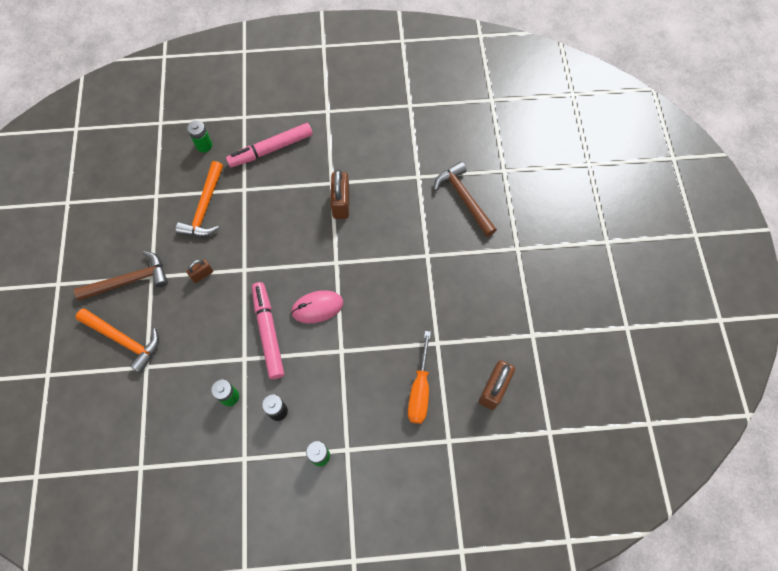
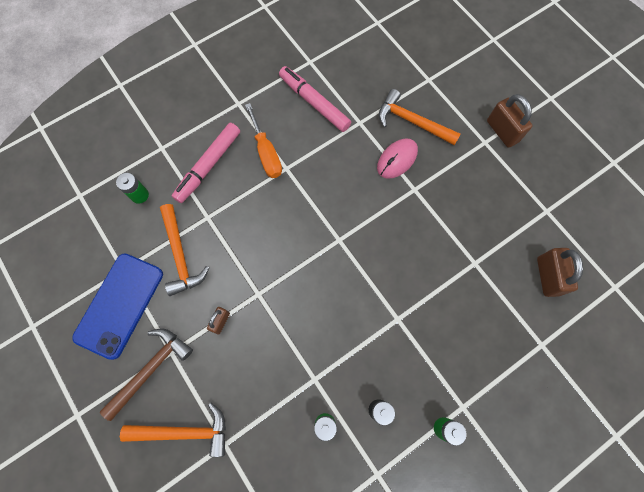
camera: 30 degrees left, 5 degrees up
pink marker [252,282,284,379] -> pink marker moved to [279,66,351,132]
pink mouse [291,290,343,323] -> pink mouse moved to [377,138,418,179]
brown padlock [330,169,350,219] -> brown padlock moved to [487,94,532,148]
orange screwdriver [408,331,431,424] -> orange screwdriver moved to [245,103,282,178]
brown hammer [434,162,497,237] -> orange hammer [379,89,461,145]
none -> blue phone [72,254,163,360]

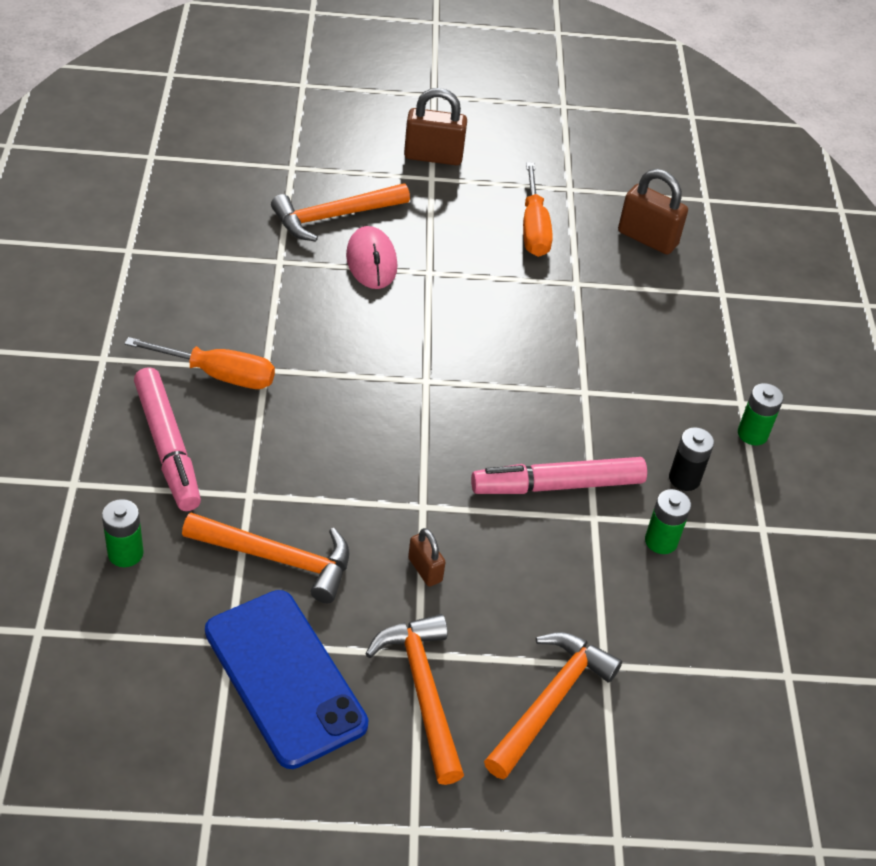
camera: 60 degrees left, 25 degrees down
brown hammer [100,329,193,421] -> orange hammer [365,614,464,785]
pink marker [279,66,351,132] -> pink marker moved to [471,457,647,494]
none -> orange screwdriver [523,162,553,257]

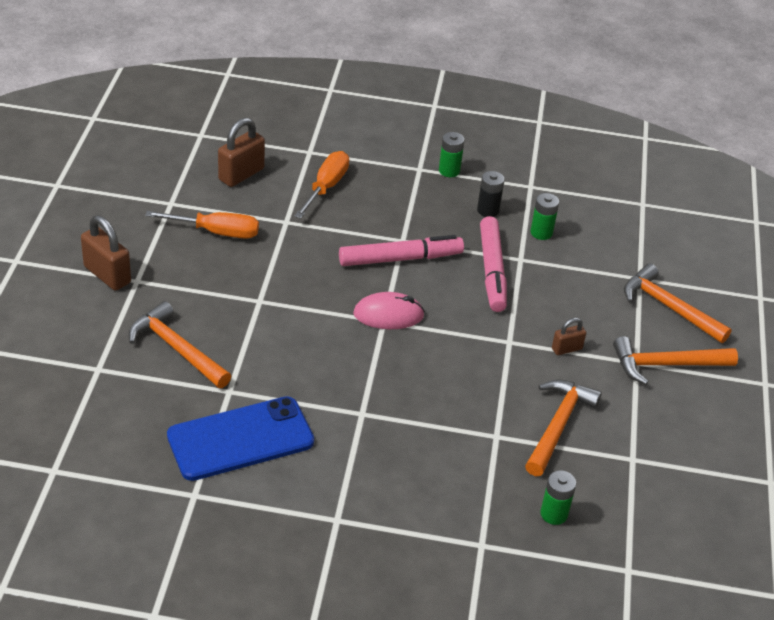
camera: 80 degrees left, 5 degrees down
orange screwdriver [124,337,275,389] -> orange screwdriver moved to [294,151,349,219]
pink marker [134,367,201,511] -> pink marker moved to [339,235,464,266]
blue phone [205,590,368,769] -> blue phone moved to [167,396,314,481]
orange hammer [271,183,410,242] -> orange hammer turned 150 degrees clockwise [129,301,231,388]
pink mouse [346,226,398,289] -> pink mouse moved to [353,292,425,329]
brown padlock [404,88,467,165] -> brown padlock turned 60 degrees counterclockwise [81,215,131,291]

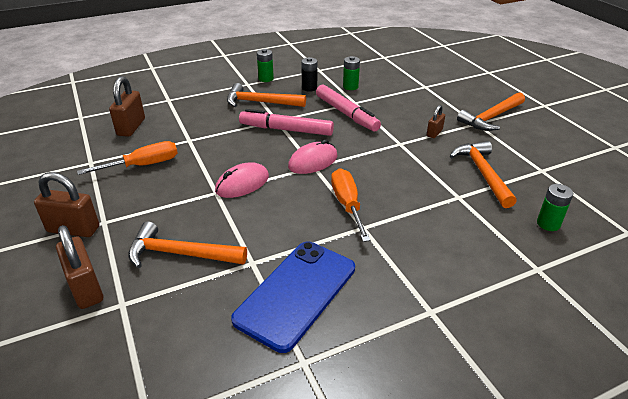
camera: 30 degrees left, 5 degrees down
orange screwdriver [294,151,349,219] -> orange screwdriver moved to [331,168,370,242]
pink marker [339,235,464,266] -> pink marker turned 120 degrees counterclockwise [239,109,334,136]
orange hammer [624,264,732,343] -> orange hammer moved to [227,83,306,107]
none -> brown padlock [56,225,103,309]
none -> pink mouse [215,162,269,198]

